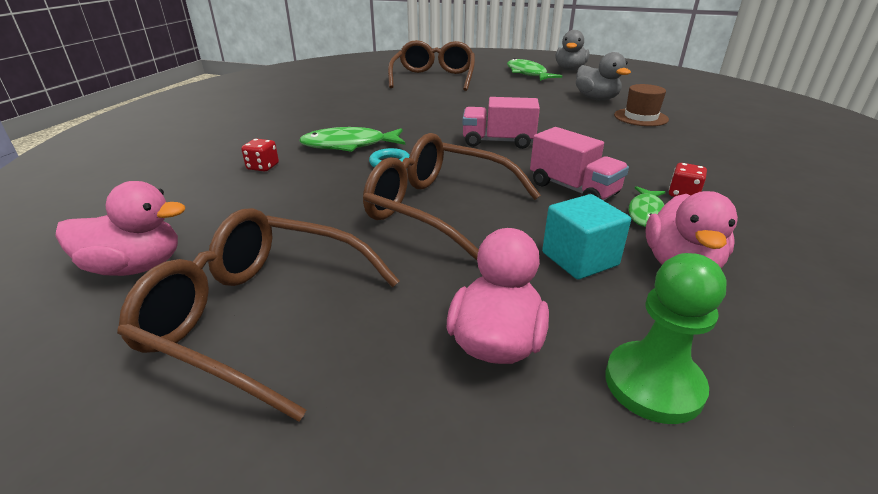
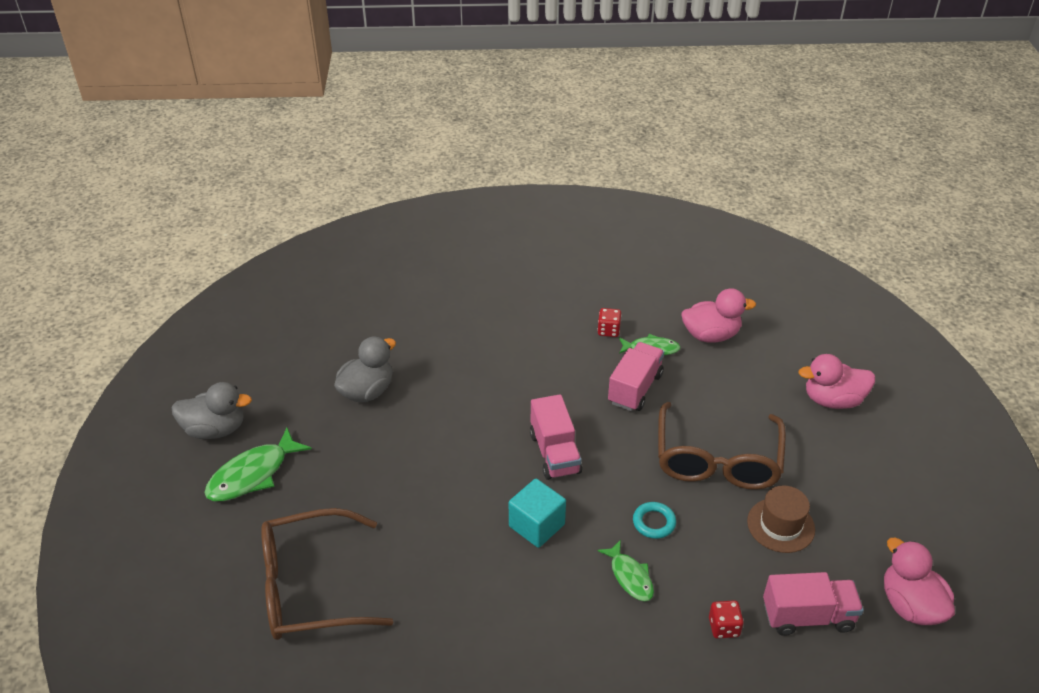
camera: 110 degrees left, 10 degrees up
brown glasses [117,208,399,421] -> none
green fish [299,127,405,152] -> green fish [598,540,654,601], size x0.62
turquoise cube [542,194,631,280] -> turquoise cube moved to [509,479,566,548]
green pawn [605,253,727,424] -> none
brown hat [614,84,669,126] -> brown hat moved to [747,486,815,553]
none -> pink truck [763,572,864,636]

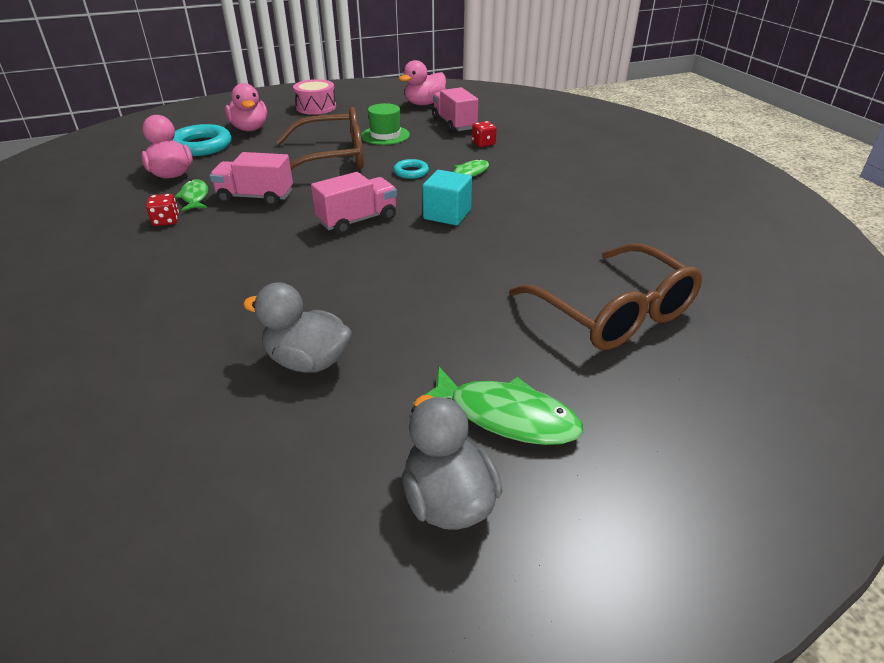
camera: 110 degrees left, 5 degrees down
brown hat [747,486,815,553] -> green hat [361,103,410,145]
none -> turquoise ring [173,124,231,156]
none -> pink drum [293,79,336,115]

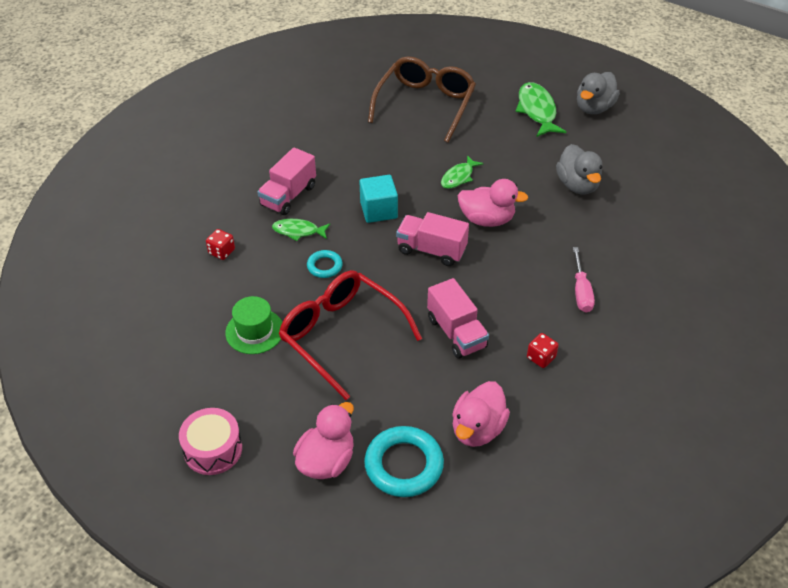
camera: 125 degrees left, 10 degrees up
green fish [174,179,208,211] -> green fish moved to [441,155,484,189]
brown glasses [276,107,364,170] -> red glasses [279,270,422,400]
pink duck [399,60,446,105] -> pink duck moved to [458,179,528,227]
pink truck [432,87,478,133] -> pink truck moved to [258,147,316,215]
none -> pink screwdriver [573,247,595,313]

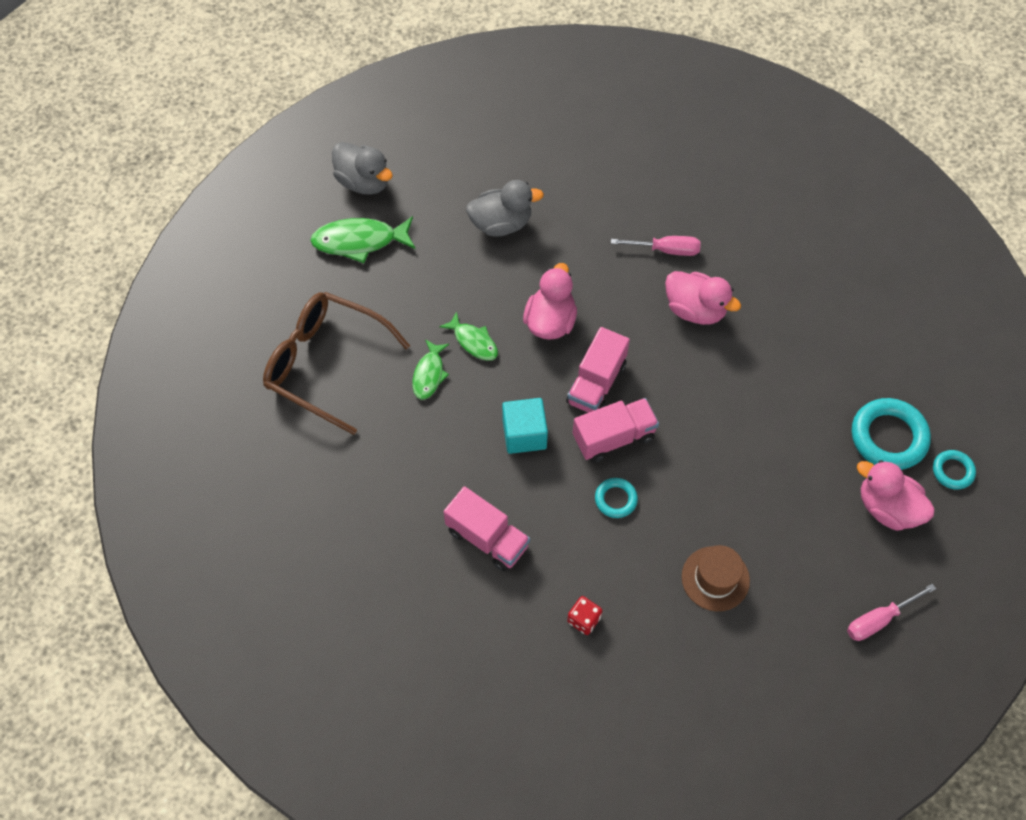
camera: 85 degrees left, 15 degrees up
pink drum [179,408,242,475] -> pink screwdriver [847,584,936,641]
green hat [225,296,282,354] -> brown hat [682,545,750,611]
green fish [272,219,330,241] -> green fish moved to [412,339,449,400]
red glasses [279,270,422,400] -> none
pink truck [427,278,489,359] -> pink truck moved to [573,398,659,463]
pink duck [452,381,510,447] -> pink duck moved to [665,271,741,325]
red dice [527,333,559,368] -> none
none -> turquoise ring [933,450,976,490]

